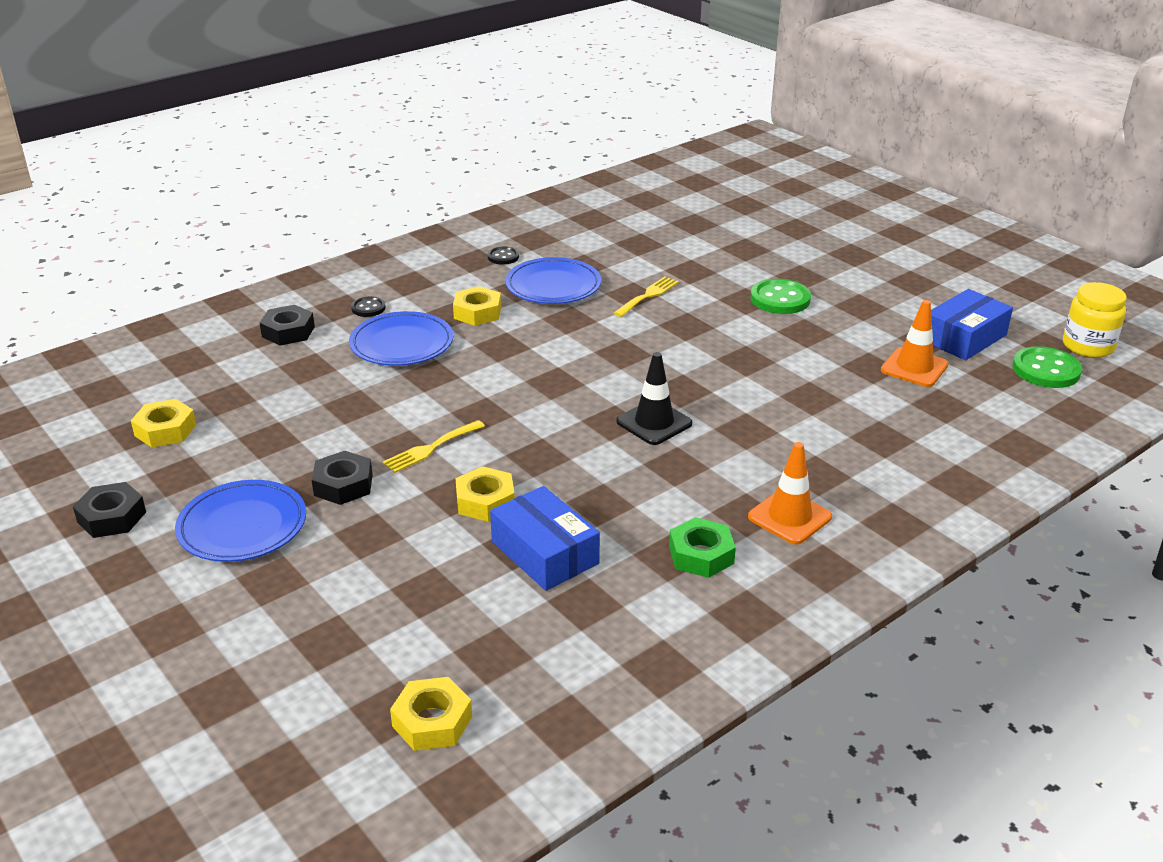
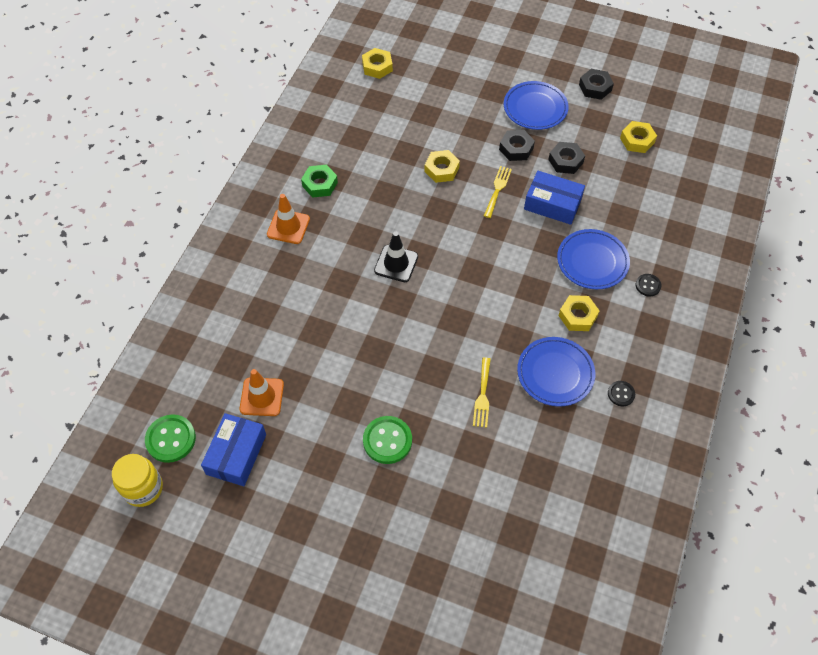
camera: 150 degrees right, 25 degrees up
black nut [260,305,315,346] -> black nut moved to [548,142,585,174]
blue box [490,486,600,591] -> blue box moved to [524,171,585,225]

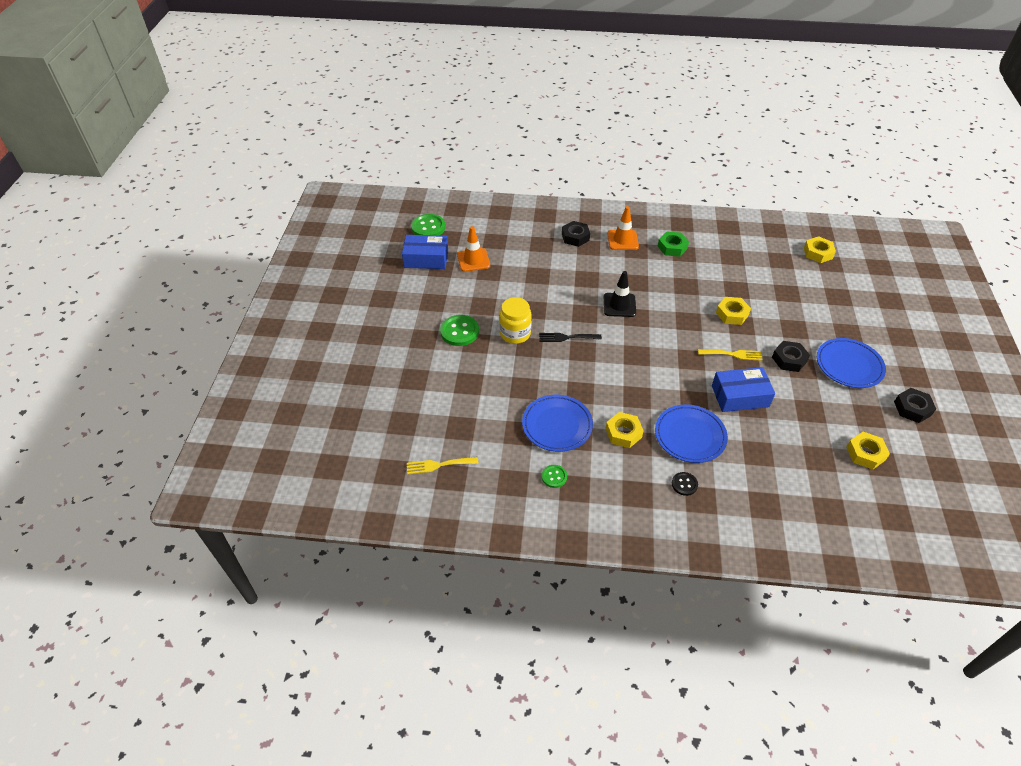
camera: 75 degrees right, 10 degrees down
yellow jar [112,454,163,507] -> yellow jar moved to [499,297,532,344]
yellow fork [473,357,491,428] -> yellow fork moved to [407,457,478,474]
blue box [524,171,585,225] -> blue box turned 75 degrees clockwise [712,367,775,412]
black nut [548,142,585,174] -> black nut moved to [562,221,590,247]
black button [608,381,635,406] -> green button [542,465,567,488]
none -> black fork [539,333,602,342]

